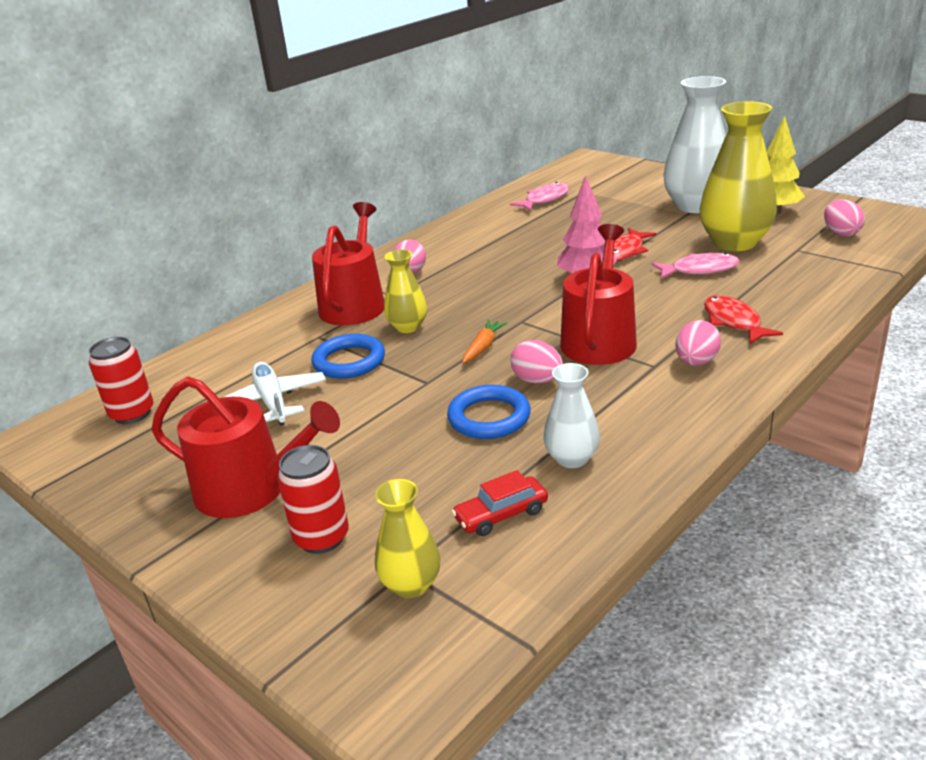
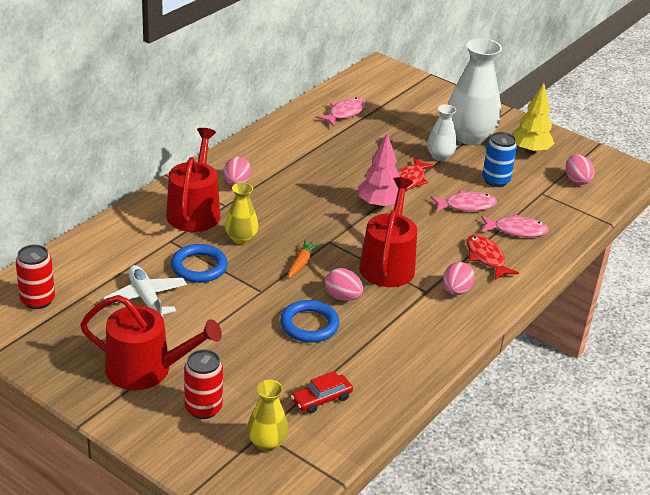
camera: 10 degrees left, 5 degrees up
white vase [544,363,600,468] -> white vase moved to [427,104,457,161]
yellow vase [699,101,777,251] -> blue can [482,132,517,187]
none -> pink fish [481,214,549,237]

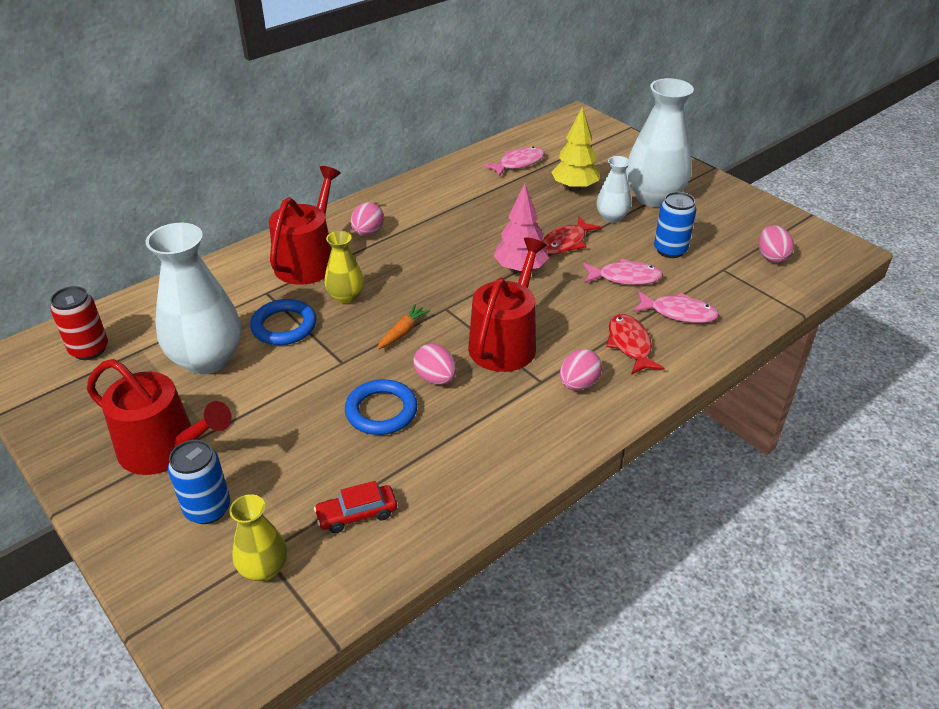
camera: 15 degrees right, 5 degrees up
white plane [103,265,187,317] -> white vase [146,223,241,374]
red can [184,349,223,419] -> blue can [168,440,230,524]
yellow tree [512,83,555,154] -> yellow tree moved to [551,107,600,191]

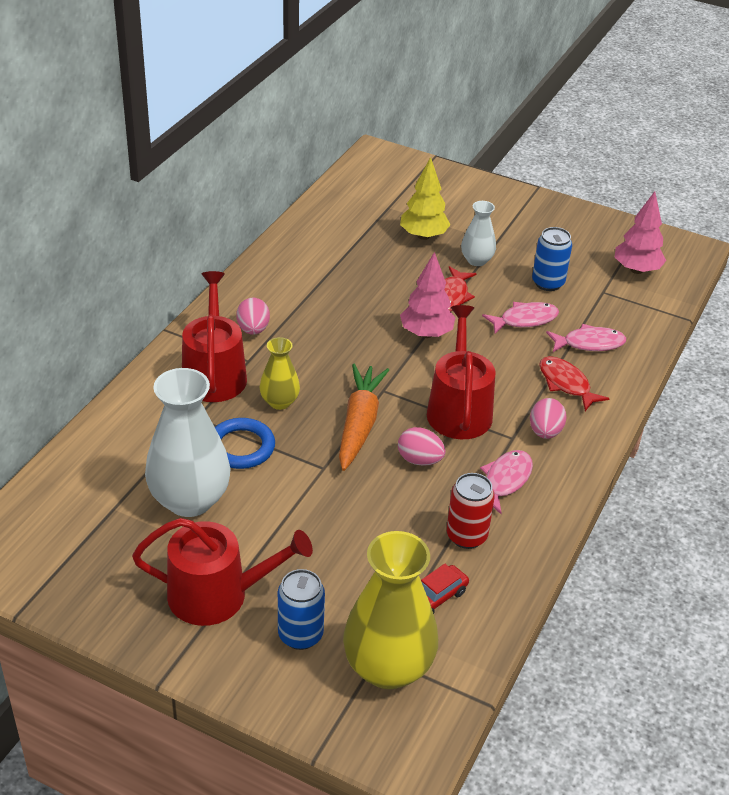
camera: 25 degrees left, 0 degrees up
red can [50,286,108,360] -> red can moved to [447,473,495,549]
yellow vase [229,494,287,581] -> yellow vase [343,531,438,689], size x1.90
blue ring [345,379,418,435] -> none
orange carrot [377,304,430,350] -> orange carrot [339,364,389,471], size x1.99
pink fish [483,147,545,177] -> pink fish moved to [480,450,533,514]
white vase [626,78,694,207] -> none
pink egg [759,225,794,263] -> pink tree [615,191,666,274]

